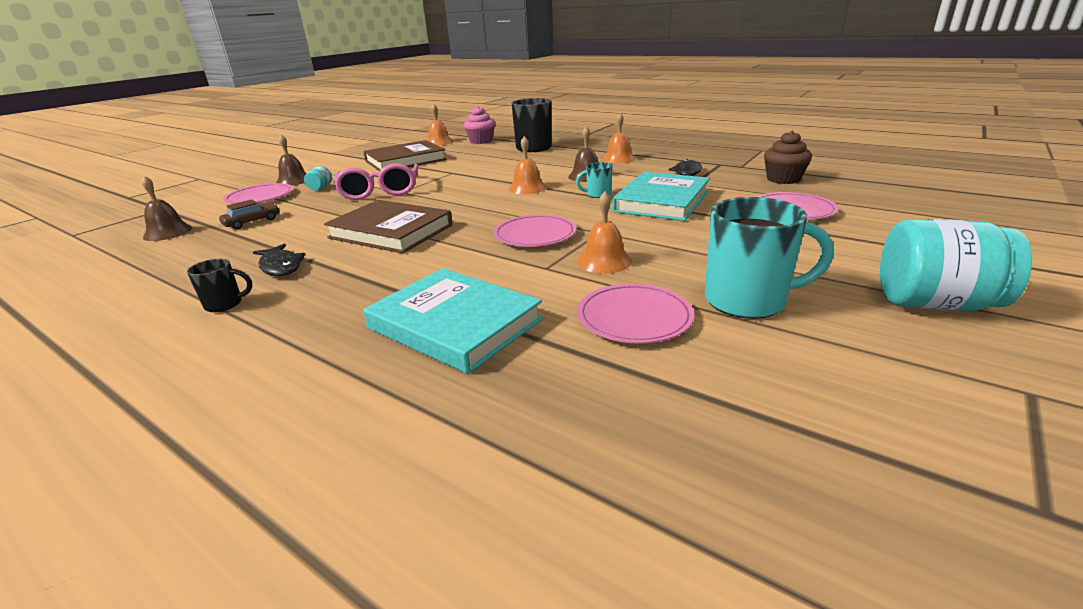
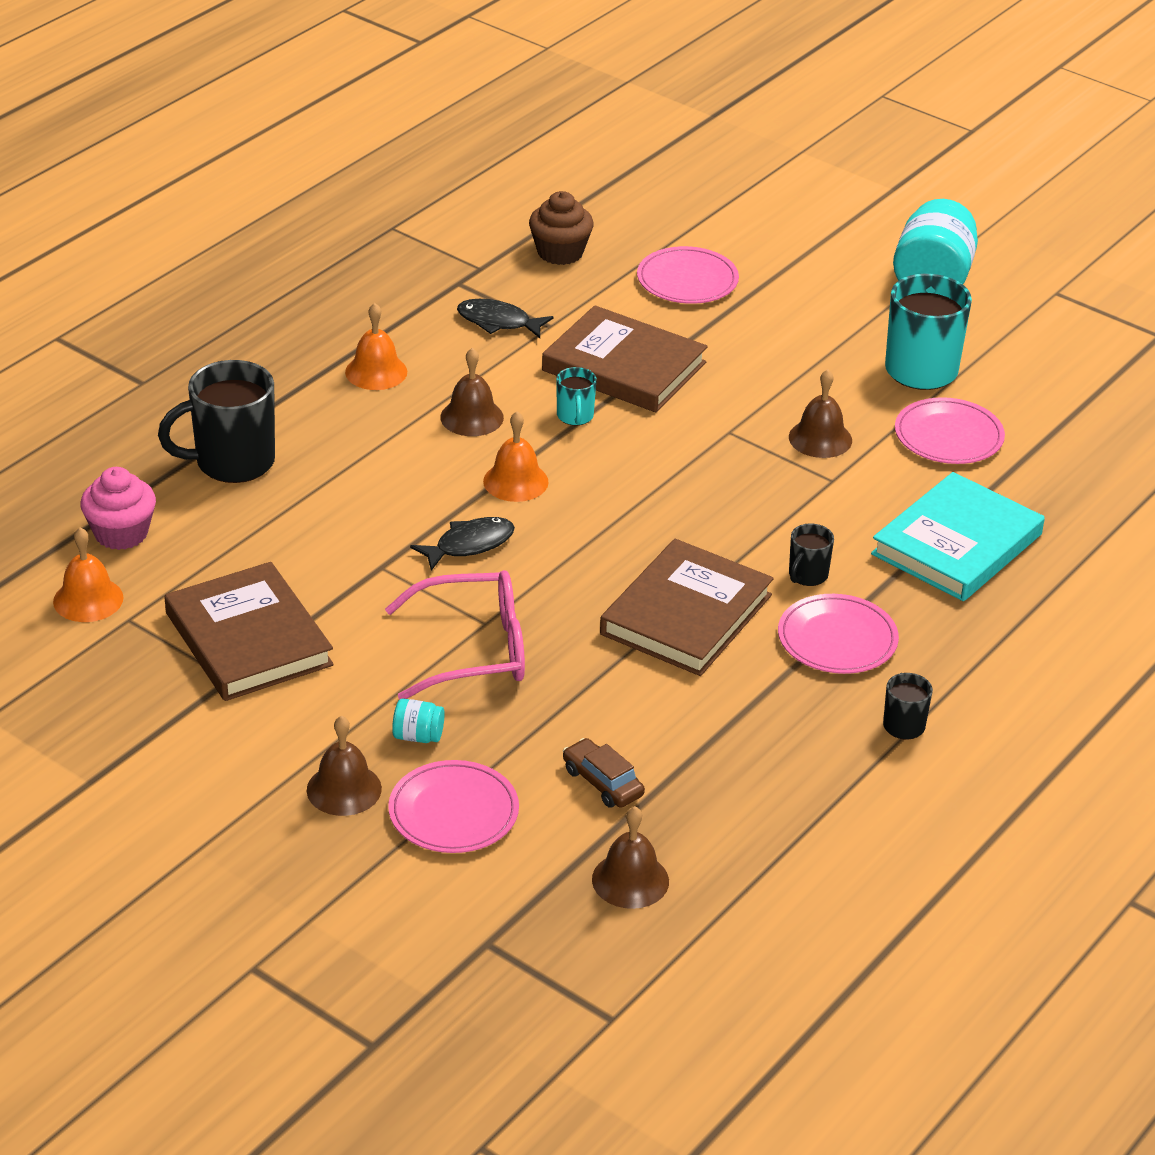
camera: 90 degrees left, 10 degrees up
black fish [253,243,305,276] -> black fish moved to [410,517,515,571]
pink plate [493,214,577,247] -> pink plate moved to [778,594,899,674]
orange bell [577,192,632,274] -> brown bell [789,369,852,458]
turquoise book [612,172,710,221] -> brown book [542,305,708,413]
none -> black mug [789,523,834,586]

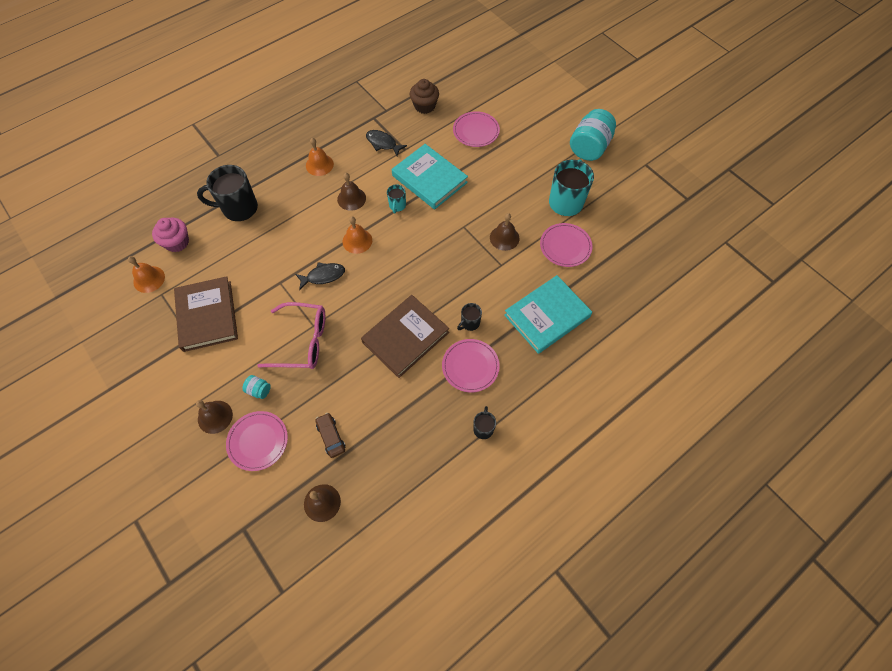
camera: 15 degrees right, 25 degrees up
brown book [542,305,708,413] -> turquoise book [392,144,468,210]

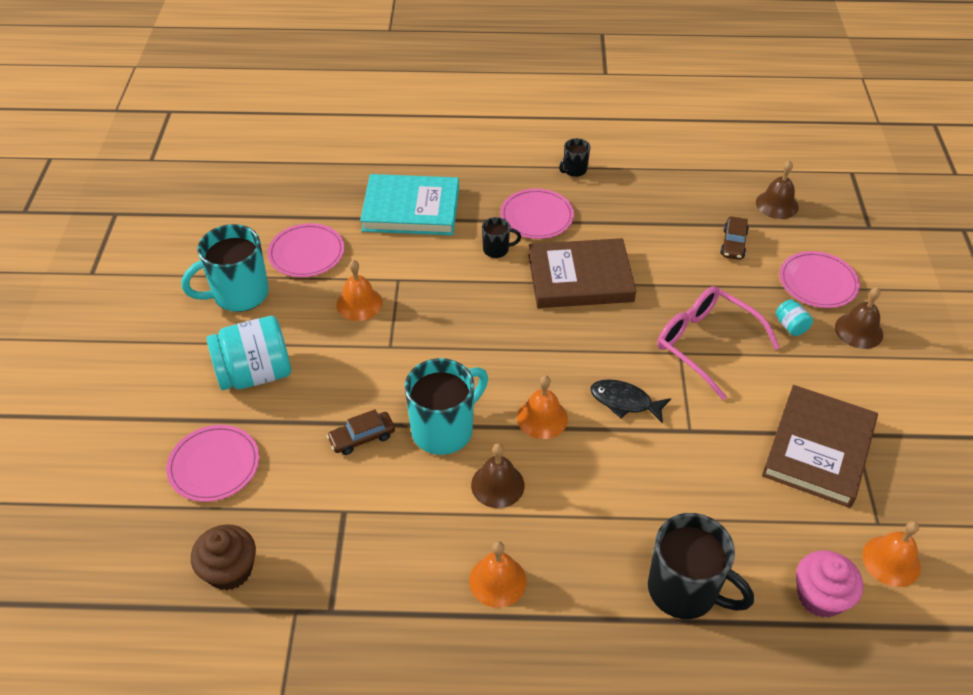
camera: 140 degrees left, 15 degrees down
black fish [366,130,407,156] -> none
turquoise mug [387,184,406,213] -> turquoise mug [404,358,488,455], size x2.04
turquoise book [392,144,468,210] -> brown car [327,409,395,455]
brown bell [490,213,519,251] -> orange bell [336,260,383,321]
turquoise jar [570,109,616,161] -> turquoise jar moved to [206,316,291,390]

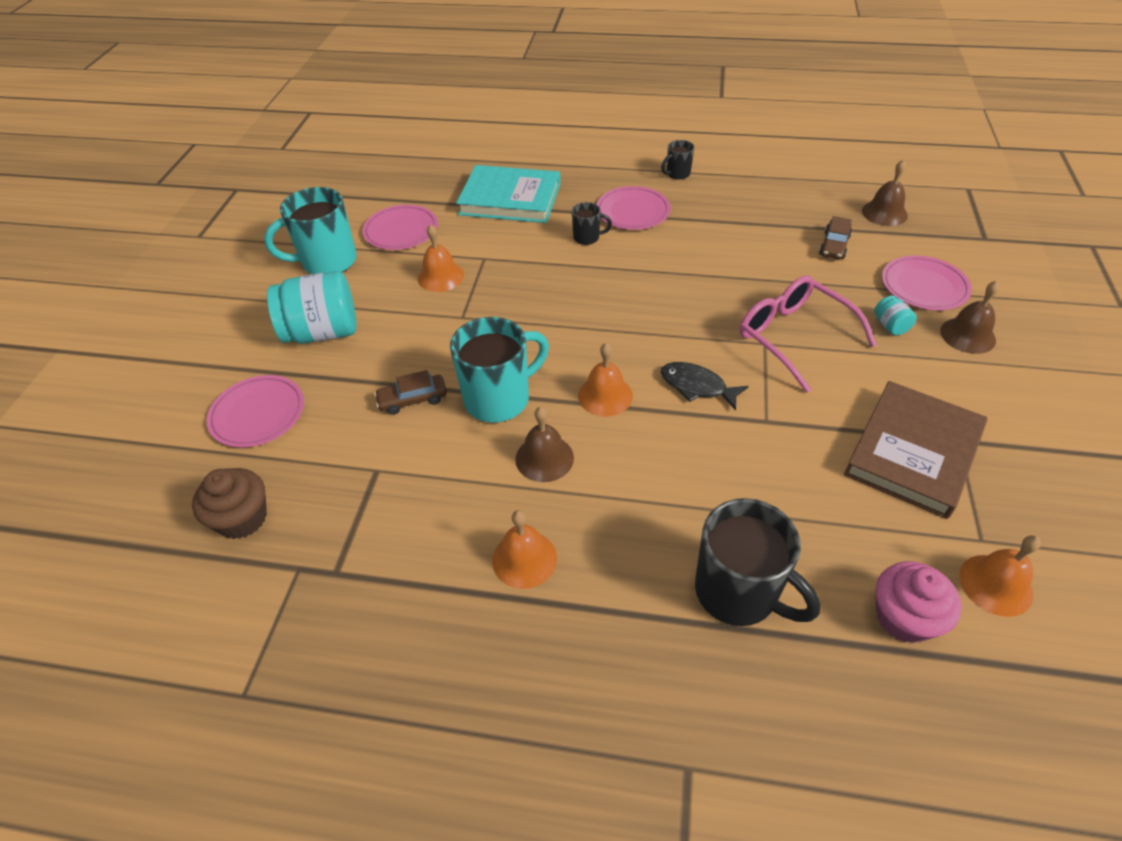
camera: 10 degrees right, 0 degrees up
brown book [528,238,636,308] -> none

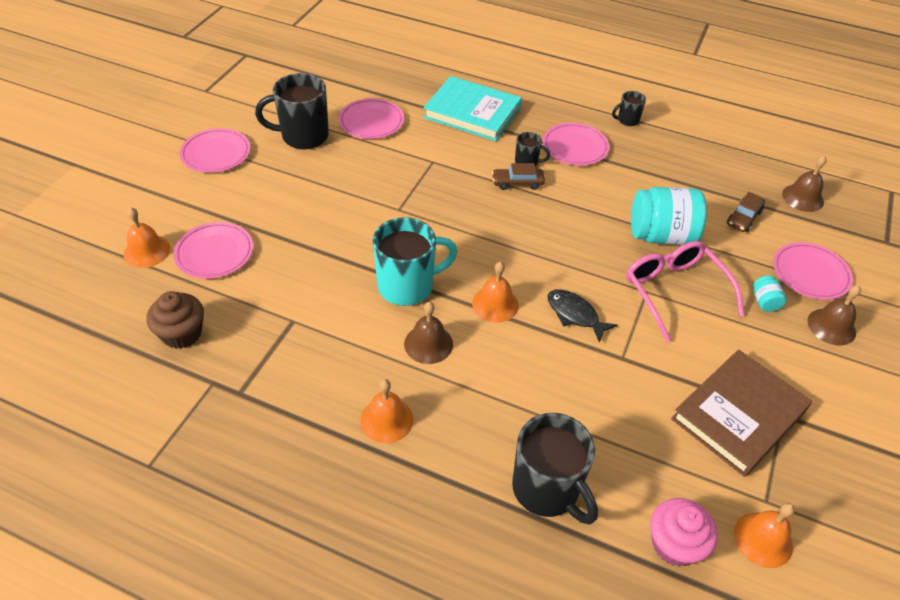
camera: 10 degrees right, 0 degrees up
turquoise mug [264,187,357,274] -> black mug [255,73,329,149]
turquoise jar [267,271,356,344] -> turquoise jar moved to [631,187,707,245]
brown car [374,370,447,415] -> brown car moved to [492,163,545,190]
orange bell [418,224,464,292] -> orange bell moved to [124,207,170,268]
none -> pink plate [180,128,251,173]

